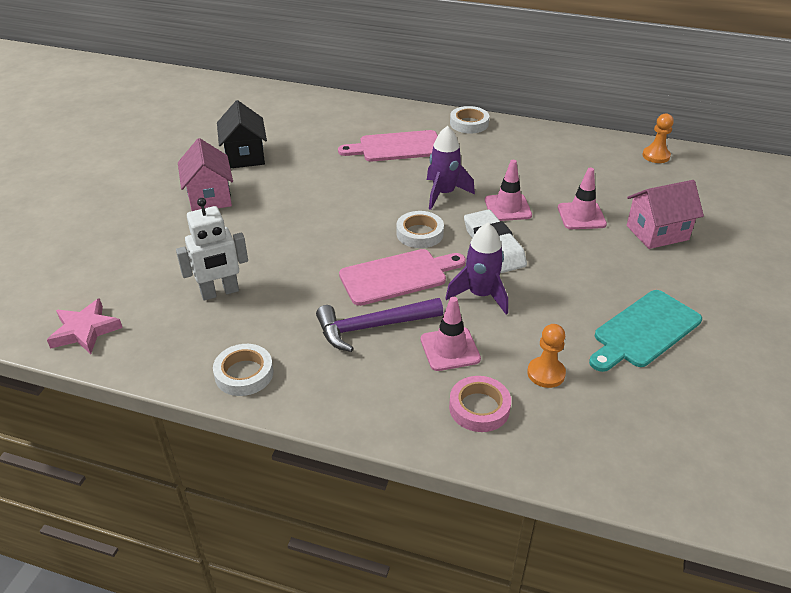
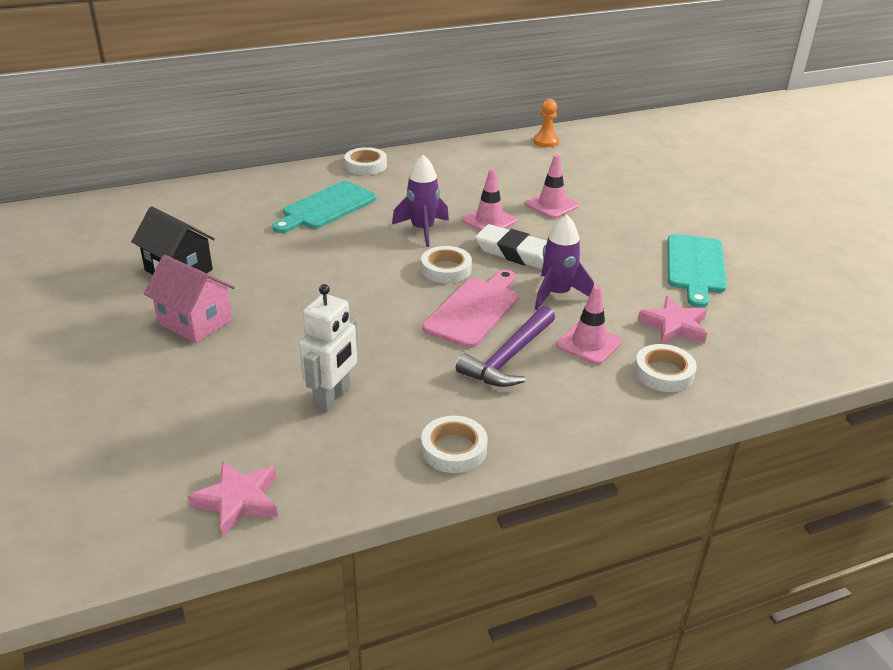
camera: 40 degrees left, 5 degrees down
pink cutting board [338,130,438,162] -> turquoise cutting board [272,181,377,233]
pink tape [449,376,511,432] -> white tape [634,344,697,392]
orange pawn [527,324,566,388] -> pink star [638,296,707,344]
pink house [627,180,704,249] -> none

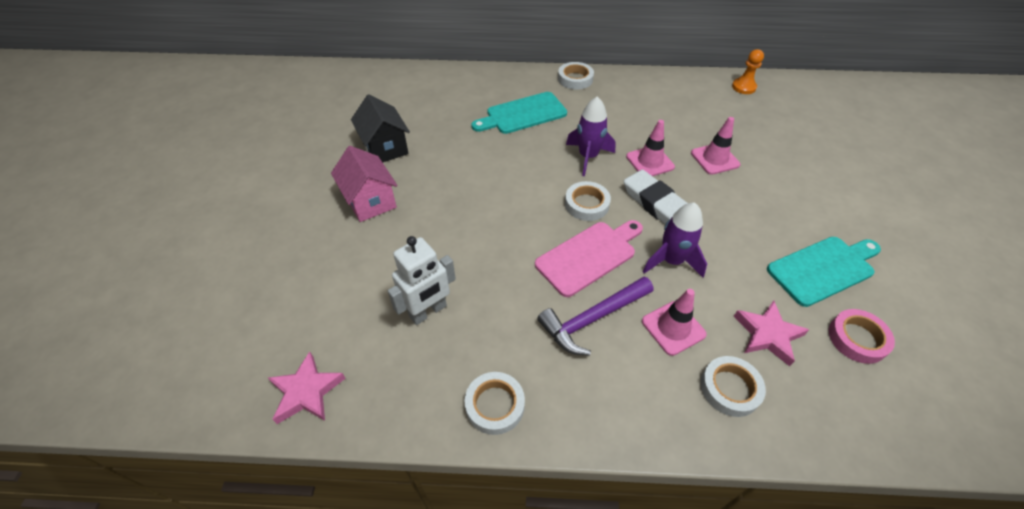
camera: 25 degrees right, 15 degrees up
turquoise cutting board [667,234,727,308] -> turquoise cutting board turned 150 degrees counterclockwise [767,237,881,307]
none -> pink tape [829,309,895,364]

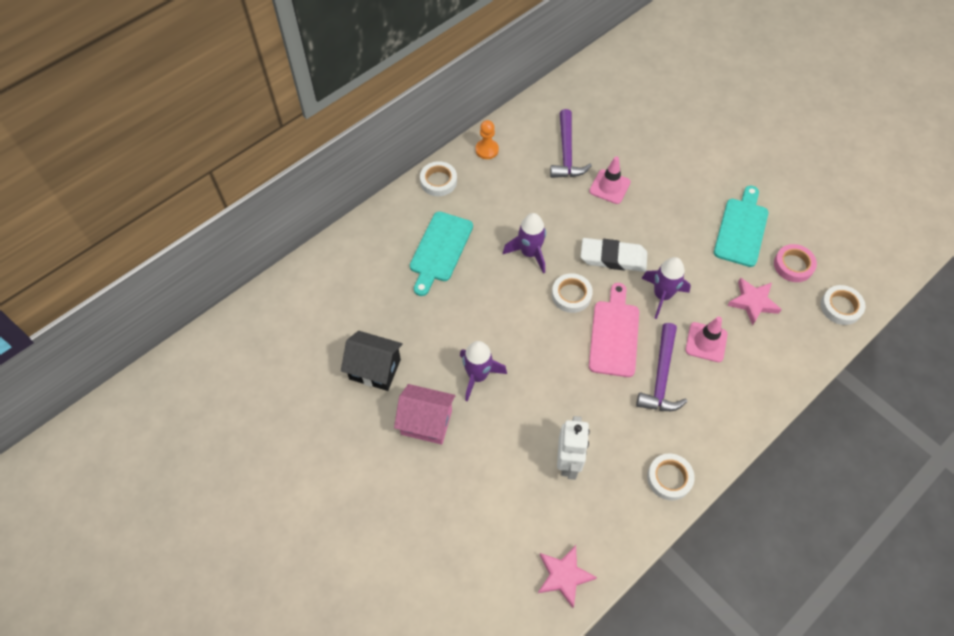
camera: 45 degrees left, 10 degrees up
pink traffic cone [626,120,675,176] -> none
white tape [701,356,766,417] -> white tape moved to [820,285,865,325]
orange pawn [732,49,764,94] -> orange pawn moved to [475,120,499,159]
none -> purple rocket [460,341,507,402]
none -> purple hammer [550,109,592,178]

